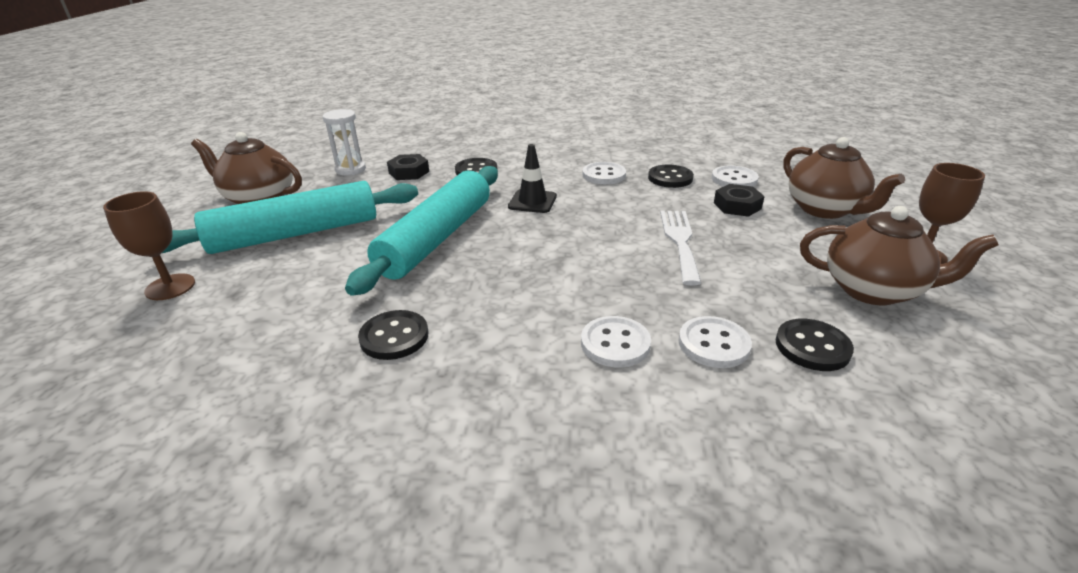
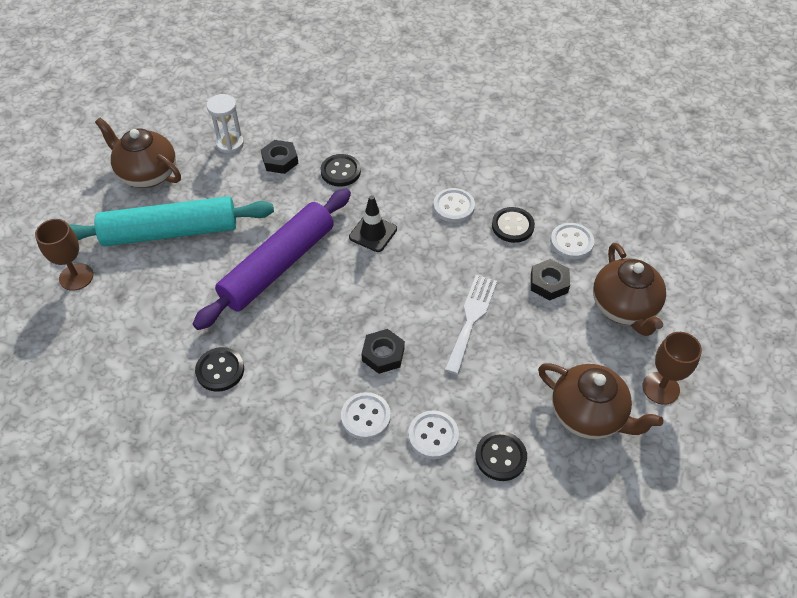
camera: 15 degrees right, 20 degrees up
turquoise rolling pin [345,166,498,296] -> purple rolling pin [193,188,351,330]
none -> black nut [361,329,405,374]

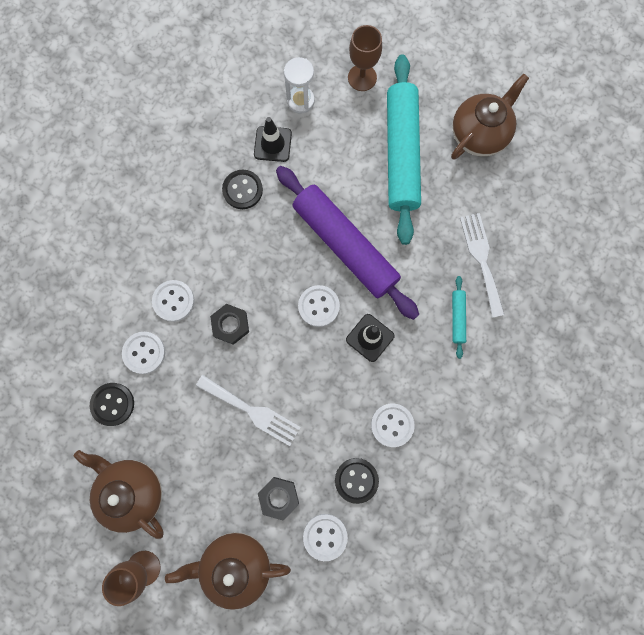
camera: 100 degrees right, 25 degrees up
white hourglass [206,94,244,154] -> white hourglass moved to [284,57,315,114]
black nut [261,140,299,174] -> white fork [460,213,504,318]
black button [321,154,361,187] -> turquoise rolling pin [452,276,466,359]
brown teapot [538,363,663,439] -> brown teapot turned 90 degrees clockwise [73,450,164,539]
none -> black traffic cone [254,117,292,162]
none -> white button [298,285,340,327]

